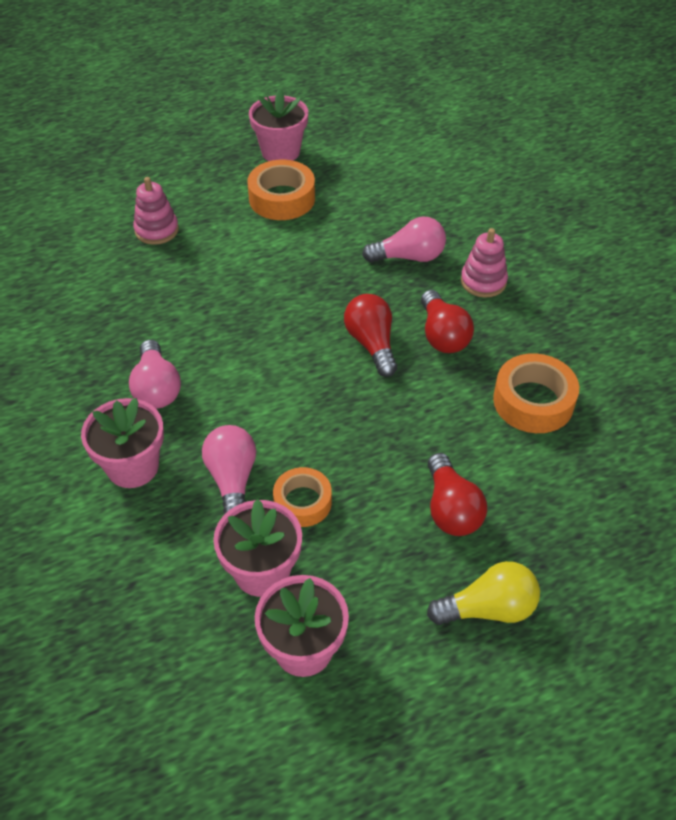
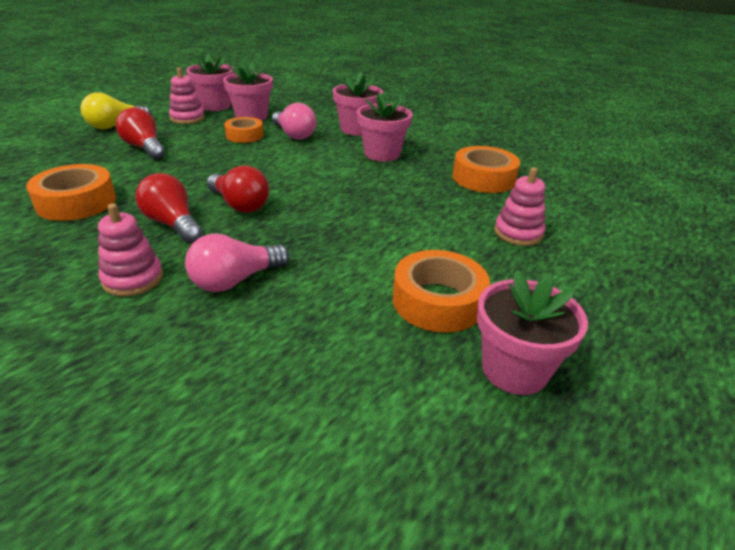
camera: 150 degrees right, 15 degrees down
pink light bulb [129,340,181,409] -> pink flower pot [357,93,413,162]
none -> pink stacking toy [169,67,205,124]
none -> orange tape [452,146,520,193]

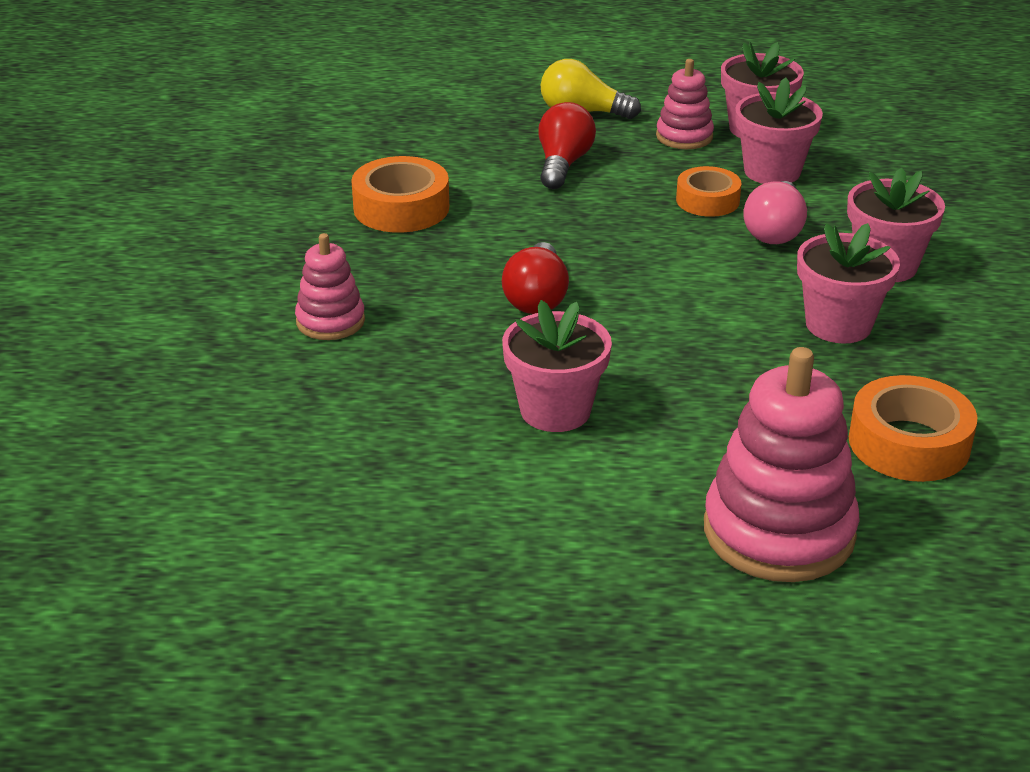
camera: 55 degrees right, 0 degrees up
red light bulb [135,173,203,243] -> none
pink light bulb [185,233,290,292] -> none
orange tape [393,250,490,333] -> none
pink flower pot [477,269,588,395] -> pink flower pot moved to [502,300,612,432]
pink stacking toy [494,167,545,246] -> pink stacking toy [704,347,860,582], size x1.84

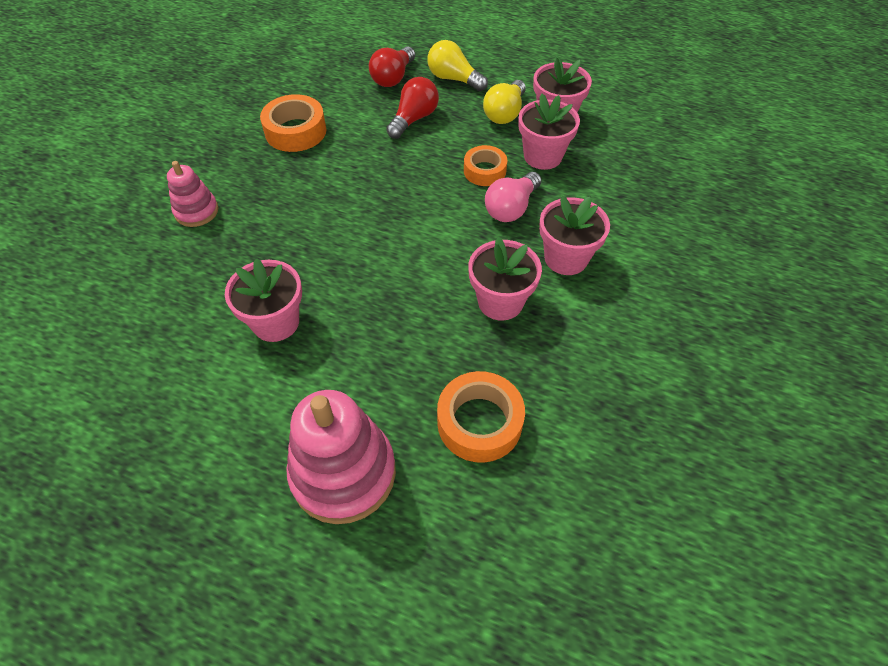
camera: 20 degrees right, 20 degrees up
red light bulb [502,242,569,314] -> red light bulb moved to [369,46,415,87]
pink stacking toy [656,59,714,149] -> yellow light bulb [483,80,526,124]

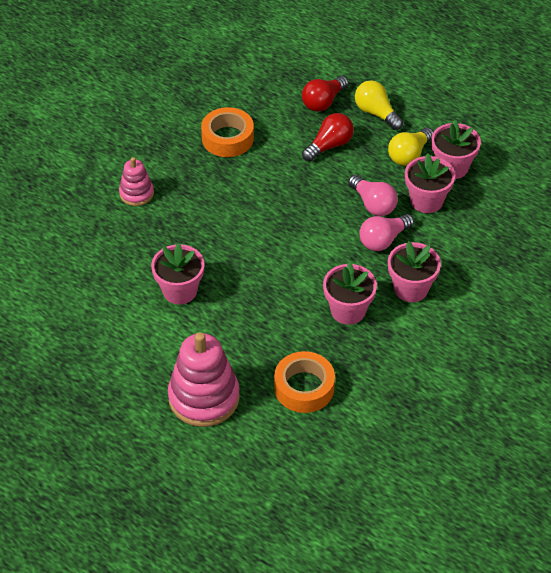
camera: 15 degrees right, 5 degrees down
orange tape [464,145,507,186] -> pink light bulb [348,175,398,216]

